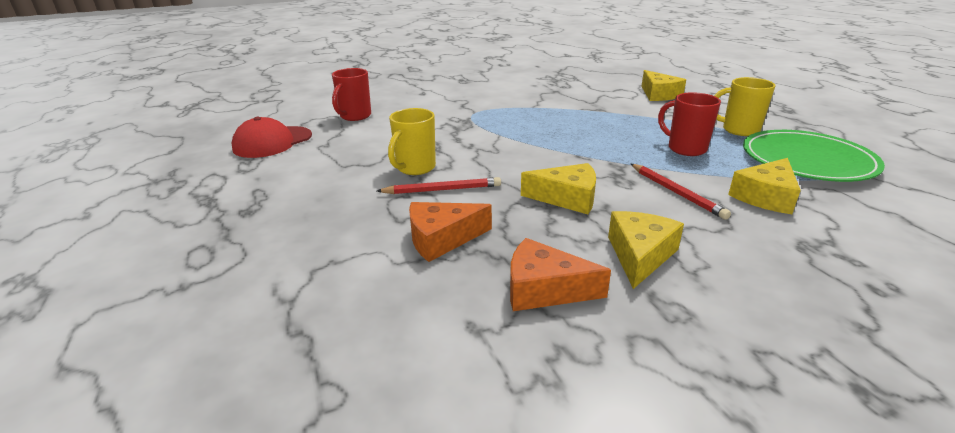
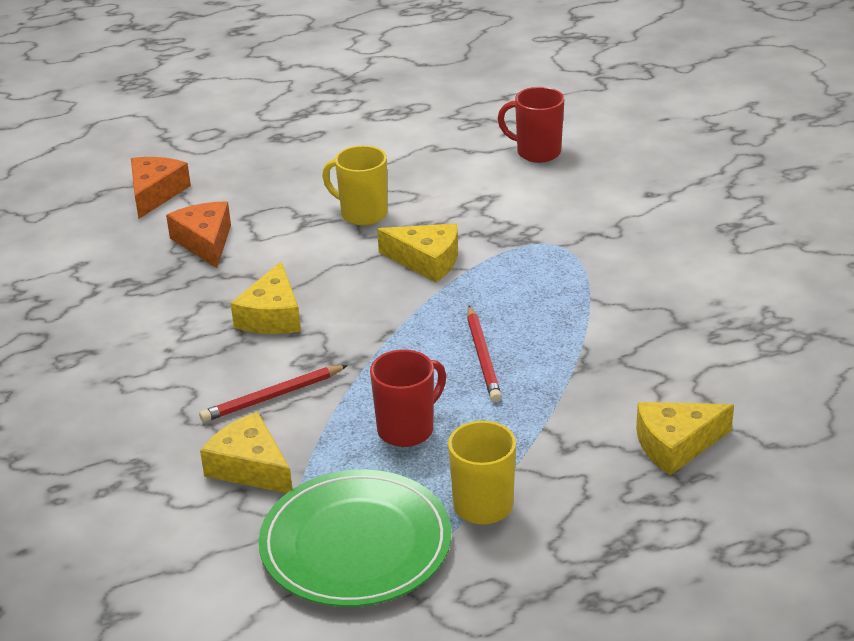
camera: 90 degrees right, 5 degrees up
red cap [232,117,312,158] -> none
red pencil [377,177,501,194] -> red pencil moved to [467,306,502,402]
orange cheese [510,238,611,311] -> orange cheese moved to [131,157,191,219]
yellow cheese [608,211,684,289] -> yellow cheese moved to [377,224,458,282]

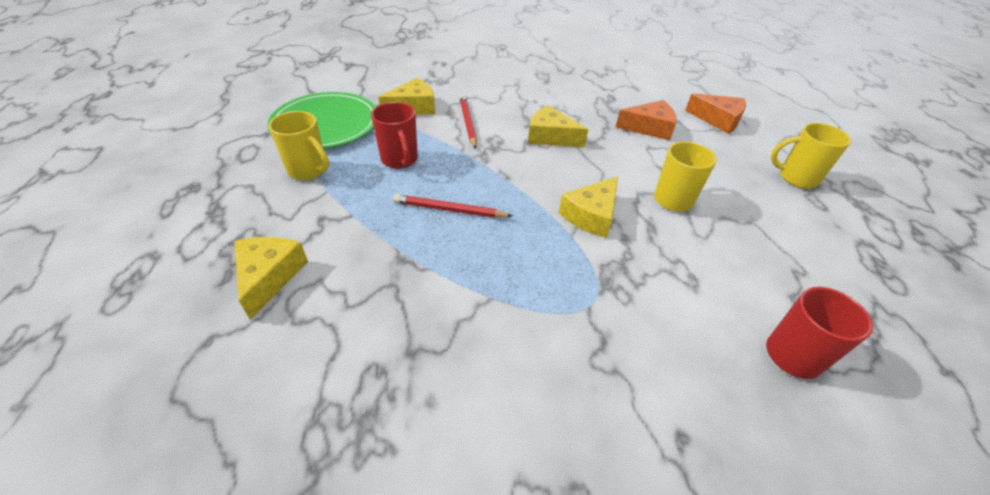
camera: 105 degrees right, 10 degrees up
none -> yellow mug [771,123,851,189]

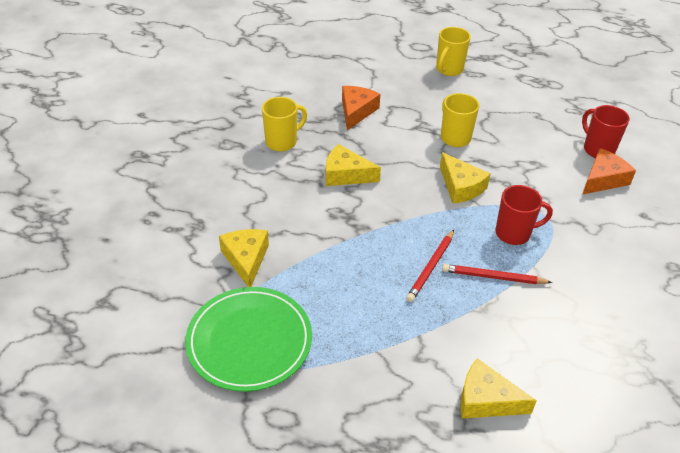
camera: 70 degrees left, 0 degrees up
yellow mug [268,111,329,180] -> yellow mug moved to [262,97,307,151]
red mug [371,102,418,169] -> red mug moved to [495,185,553,245]
red pencil [460,95,477,149] -> red pencil moved to [442,264,552,284]
yellow cheese [528,105,589,147] -> yellow cheese turned 60 degrees clockwise [326,144,381,186]
orange cheese [685,93,746,134] -> orange cheese moved to [582,148,636,195]

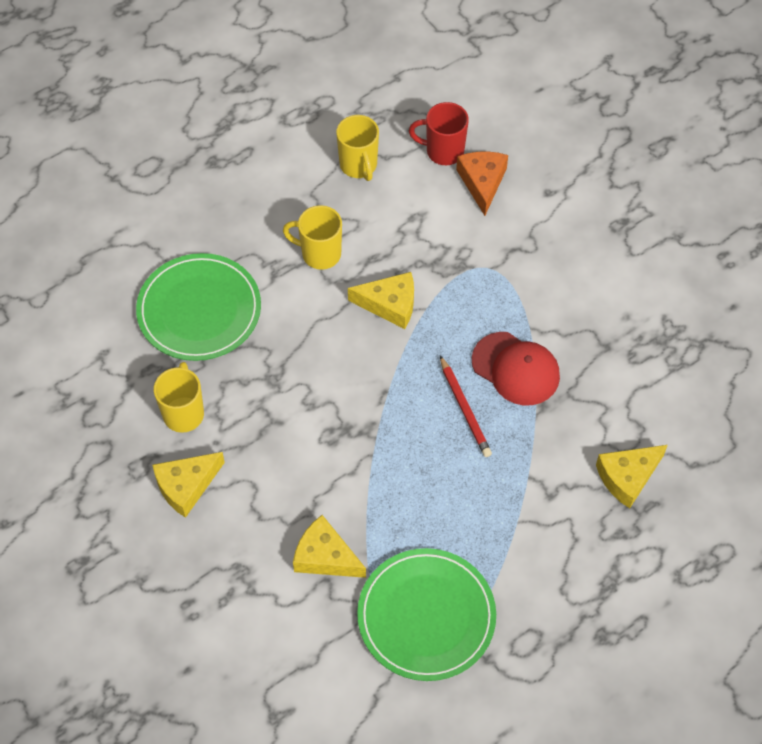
camera: 50 degrees left, 15 degrees up
yellow cheese [326,144,381,186] -> yellow cheese moved to [153,452,225,518]
orange cheese [342,86,380,130] -> green plate [136,253,261,361]
yellow mug [436,27,471,76] -> yellow mug moved to [336,115,379,181]
red pencil [442,264,552,284] -> red cap [472,332,560,405]
red mug [495,185,553,245] -> none

